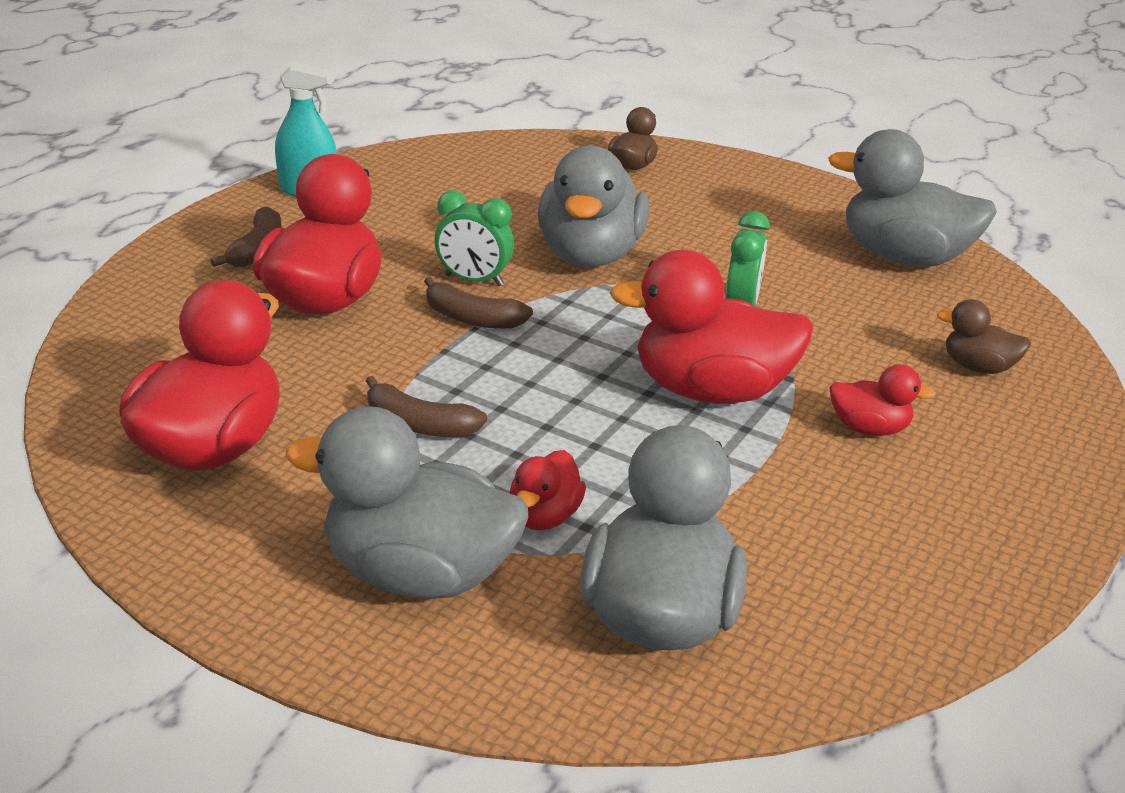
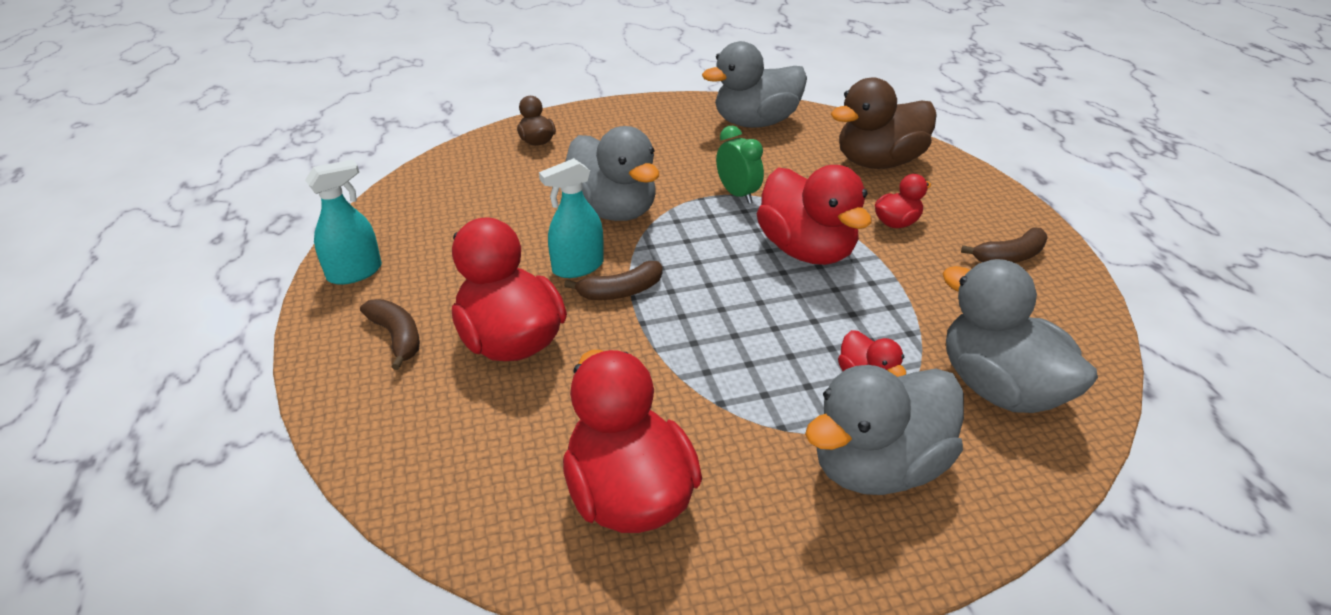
camera: 45 degrees left, 5 degrees up
brown banana [366,376,487,437] -> brown banana moved to [961,228,1048,263]
green clock [435,190,514,286] -> turquoise spray bottle [539,158,604,278]
red duck [609,250,814,404] -> red duck turned 75 degrees counterclockwise [757,165,872,265]
brown duck [937,299,1031,374] -> brown duck [831,77,937,169], size x2.04

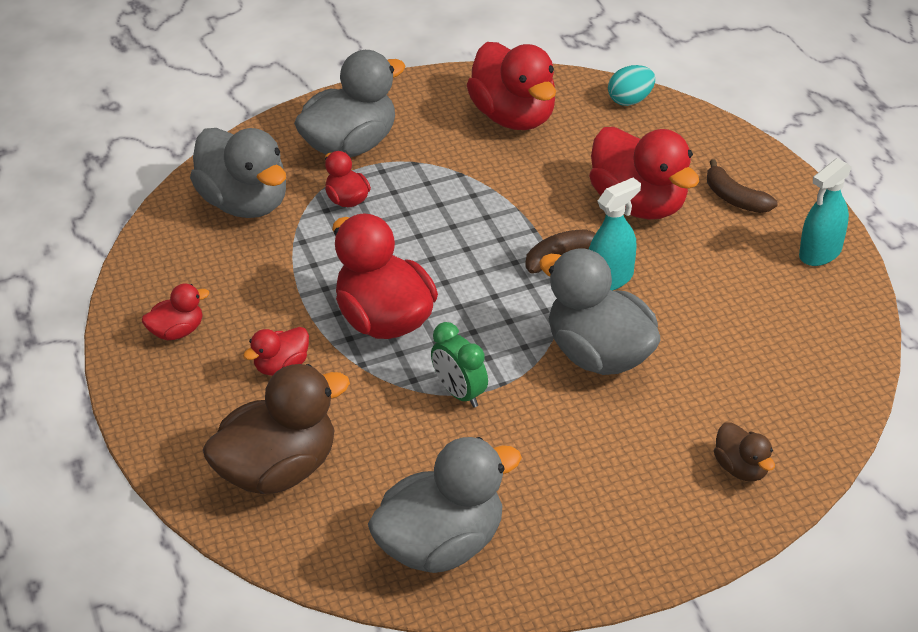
camera: 175 degrees right, 5 degrees up
brown banana [961,228,1048,263] -> red duck [142,284,209,340]
none -> turquoise egg [608,65,655,106]

